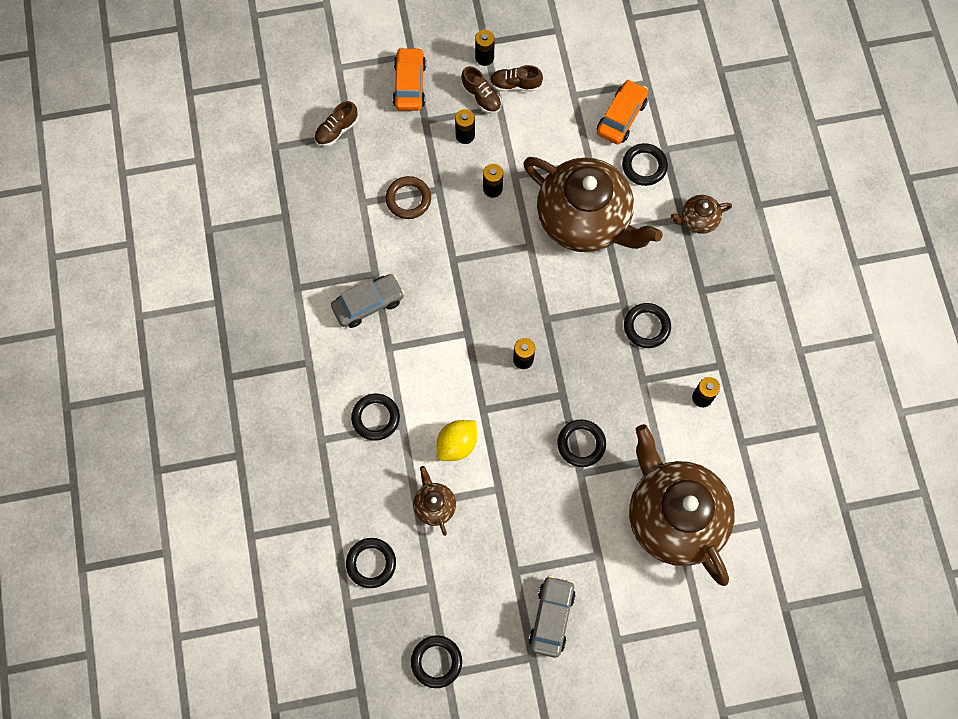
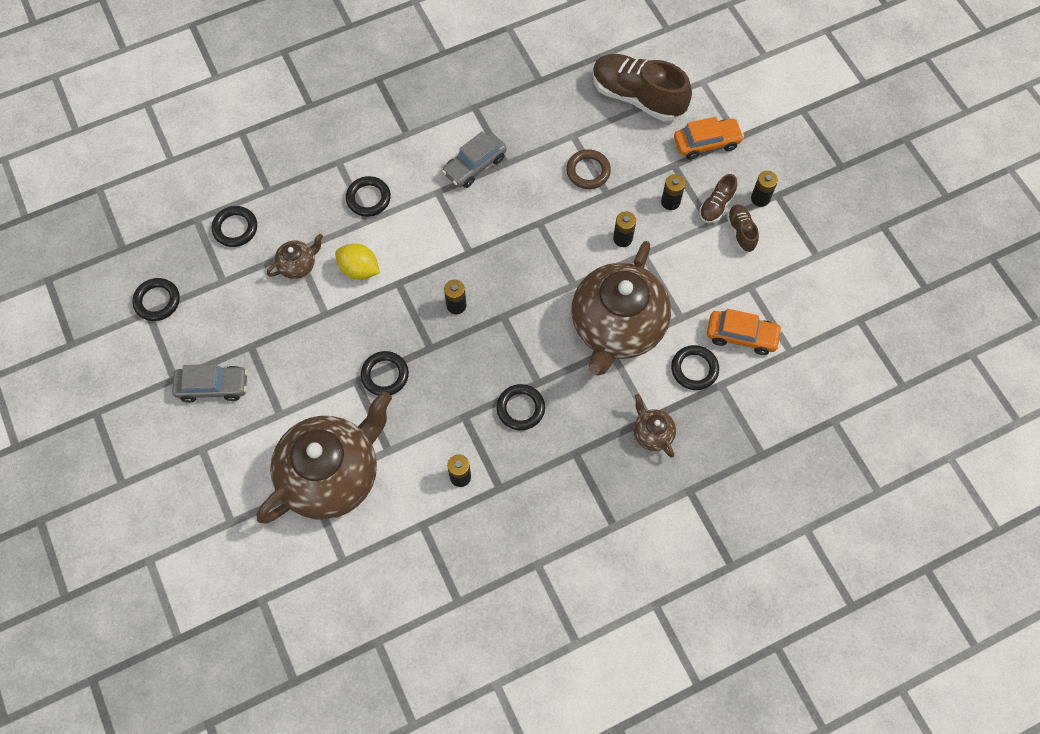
camera: 75 degrees right, 5 degrees down
brown shoe [314,101,358,147] -> brown shoe [592,54,692,121], size x2.07
grey car [331,274,405,328] -> grey car turned 90 degrees clockwise [442,131,507,188]

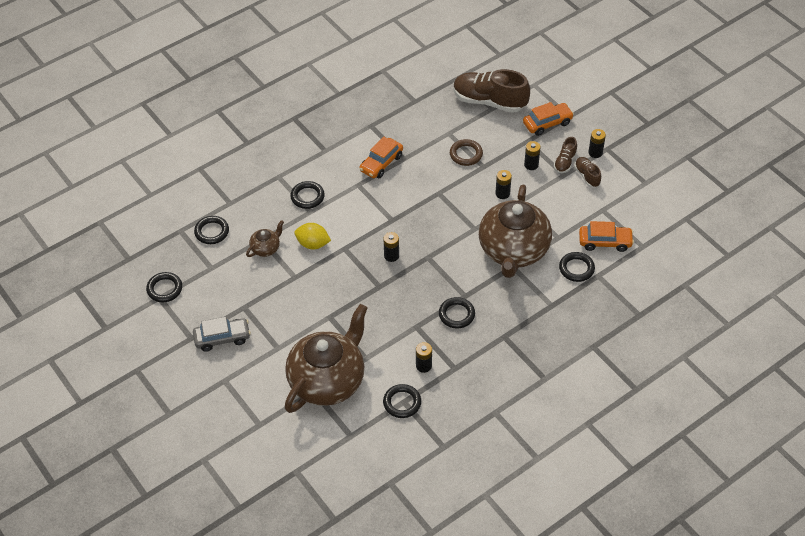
camera: 10 degrees left, 15 degrees down
black ring [361,351,409,396] -> black ring moved to [383,384,421,418]
grey car [442,131,507,188] -> orange car [359,137,403,178]
brown teapot [634,394,676,458] -> none

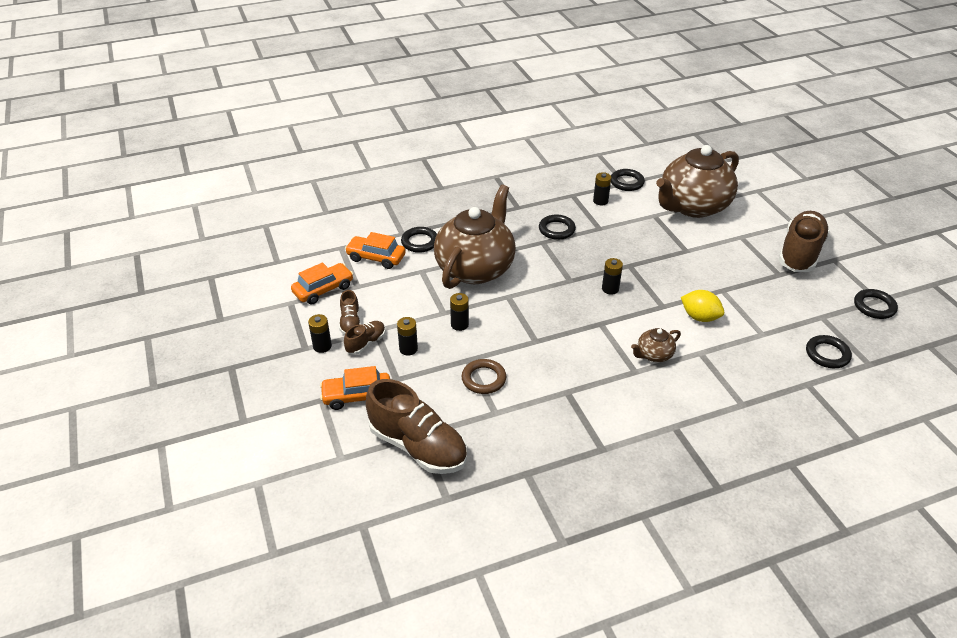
camera: 165 degrees left, 10 degrees down
grey car [193,317,251,352] -> brown shoe [779,211,830,272]
brown teapot [246,220,284,257] -> brown teapot moved to [631,328,681,362]
black ring [290,181,325,209] -> none
orange car [359,137,403,178] -> orange car moved to [291,262,353,304]

